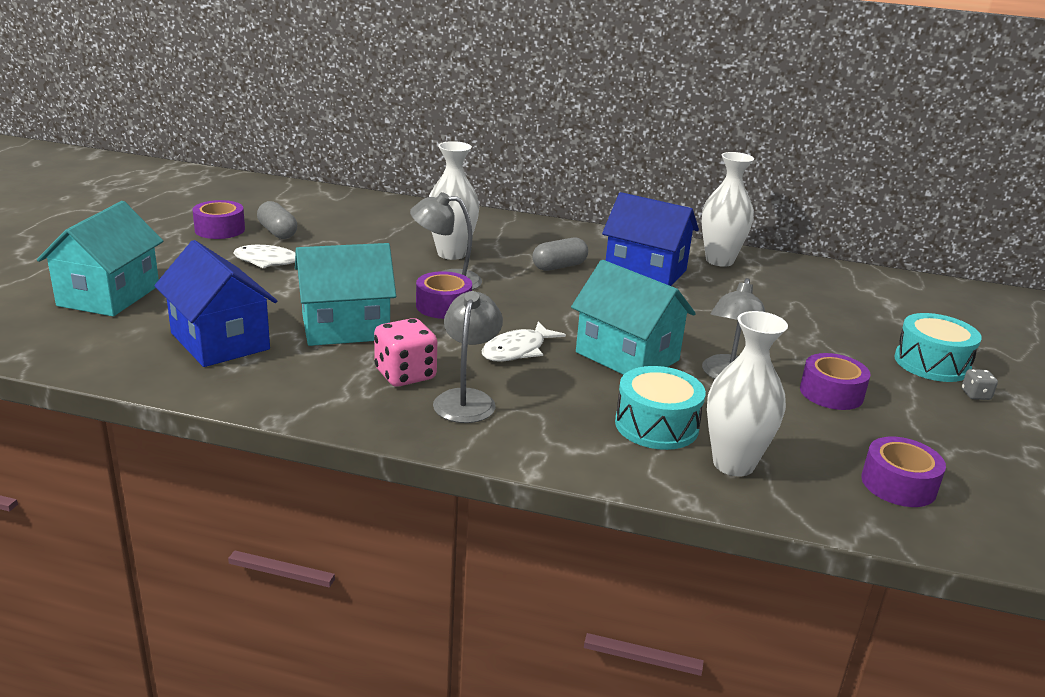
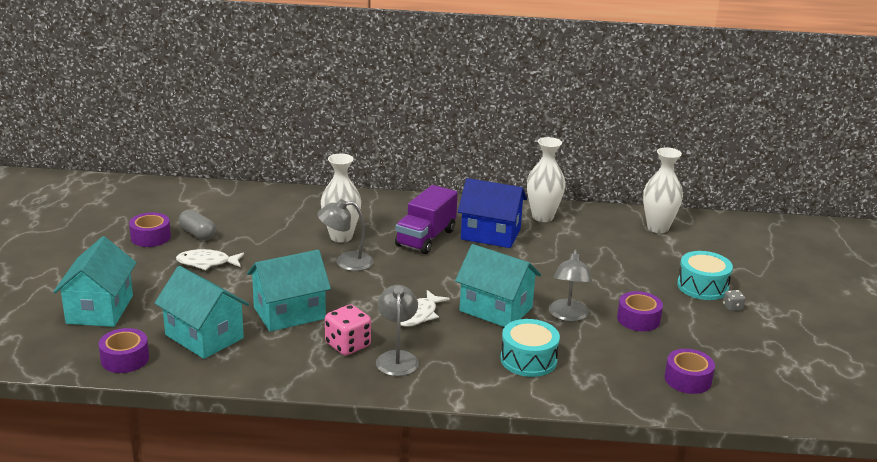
camera: 10 degrees left, 0 degrees up
blue house [154,240,277,367] -> turquoise house [155,266,249,359]
purple tape [416,271,472,319] -> purple tape moved to [99,328,149,373]
grey capsule [532,237,588,271] -> purple truck [395,185,458,254]
white vase [707,311,788,476] -> white vase moved to [643,147,683,233]

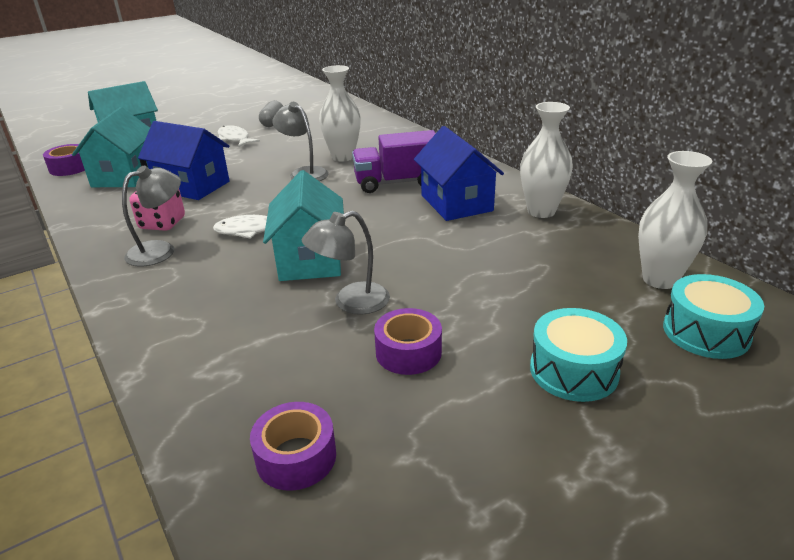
camera: 55 degrees right, 5 degrees up
purple tape [129,212,171,247] -> none
turquoise house [247,250,331,332] -> blue house [138,121,230,200]
turquoise drum [500,319,560,377] -> turquoise drum moved to [663,274,764,359]
grey dice [723,290,745,311] -> none

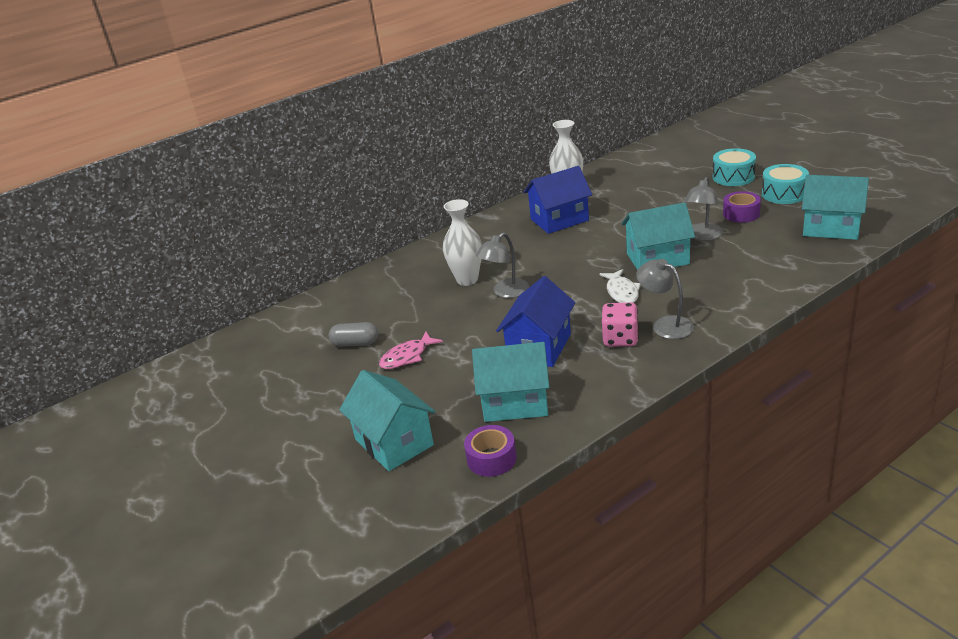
camera: 90 degrees left, 0 degrees up
white fish [217,125,260,147] -> pink fish [379,332,443,369]
purple tape [250,402,336,491] -> turquoise house [802,175,869,240]
grey lamp [302,211,390,315] -> grey lamp turned 60 degrees clockwise [684,177,723,241]
purple truck [352,130,436,193] -> none
white vase [638,151,712,289] -> none
turquoise drum [663,274,764,359] -> turquoise drum moved to [762,164,809,204]

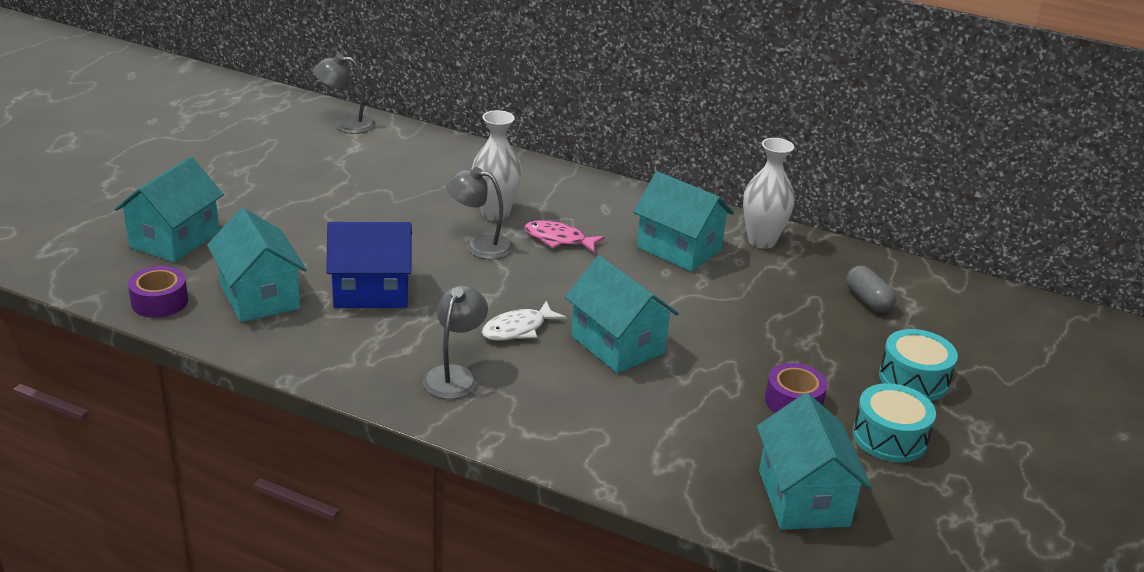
camera: 55 degrees right, 0 degrees up
grey capsule [329,322,378,347] -> grey capsule moved to [846,266,896,313]
pink fish [379,332,443,369] -> pink fish moved to [525,220,605,253]
blue house [524,166,592,234] -> turquoise house [633,171,734,272]
pink dice [602,303,639,347] -> none
grey lamp [684,177,723,241] -> grey lamp moved to [313,54,376,134]

